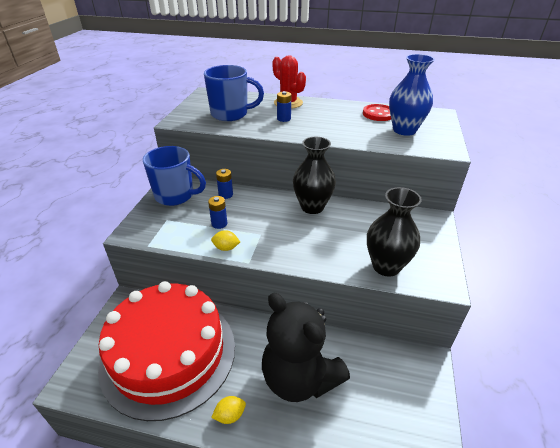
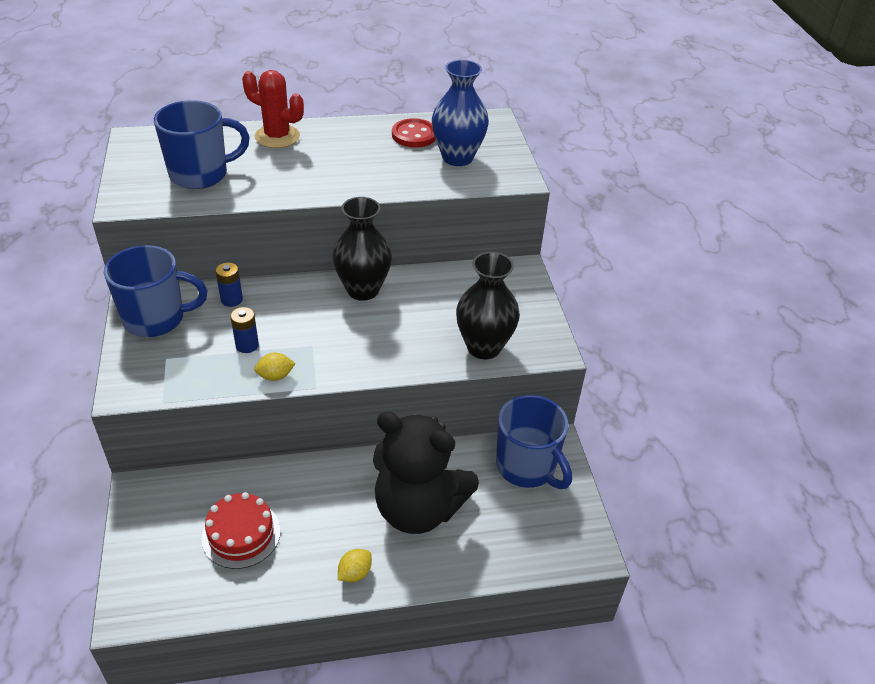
camera: 25 degrees left, 5 degrees up
red cake [98,281,235,421] -> red cake [202,492,281,569], size x0.43
blue battery [277,91,291,122] -> none
none -> blue mug [496,395,572,489]

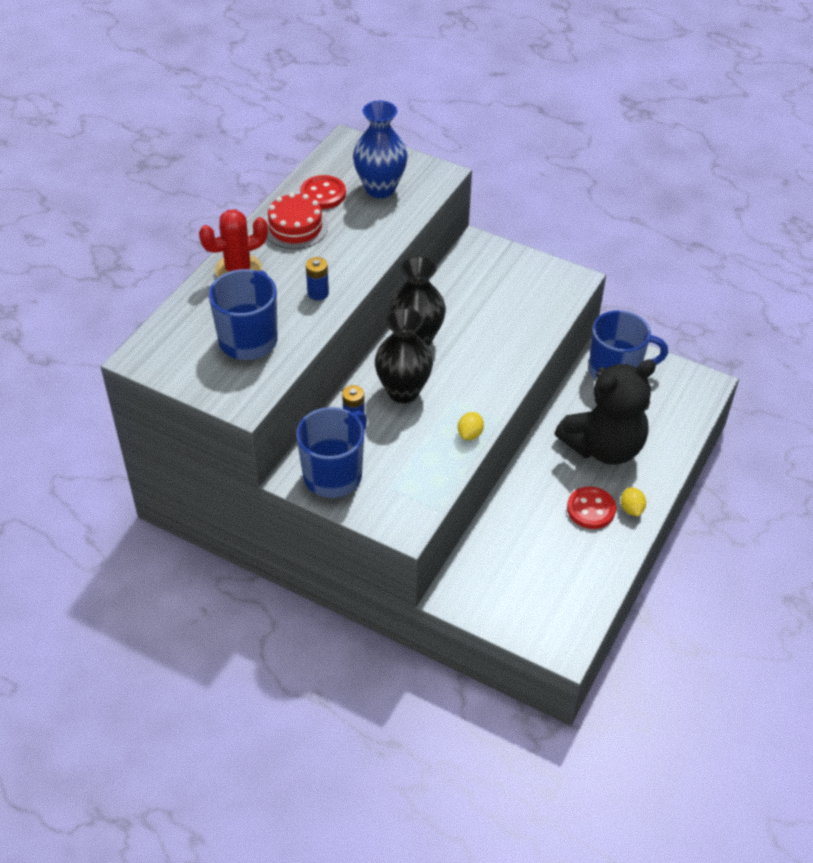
camera: 50 degrees left, 5 degrees up
red cake [202,492,281,569] -> red cake moved to [266,193,328,249]
blue battery [230,307,259,353] -> blue battery moved to [306,257,329,300]
black vase [456,252,520,359] -> black vase moved to [375,307,433,403]
none -> red button [567,487,616,529]

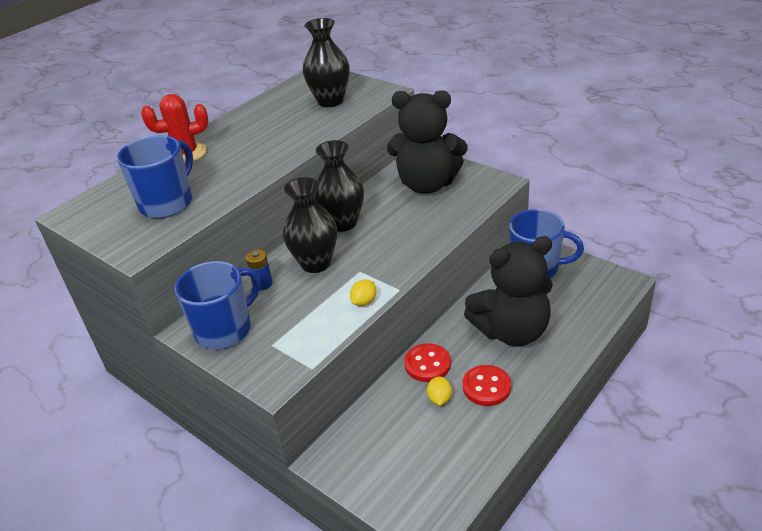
camera: 15 degrees right, 10 degrees down
red cake [266,193,328,249] -> none
red button [300,175,346,209] -> red button moved to [404,343,451,382]
blue battery [306,257,329,300] -> none
blue vase [353,101,408,198] -> black vase [303,18,350,107]
yellow lemon [621,487,646,517] -> yellow lemon moved to [427,376,452,405]
none -> black teddy bear [387,90,468,194]

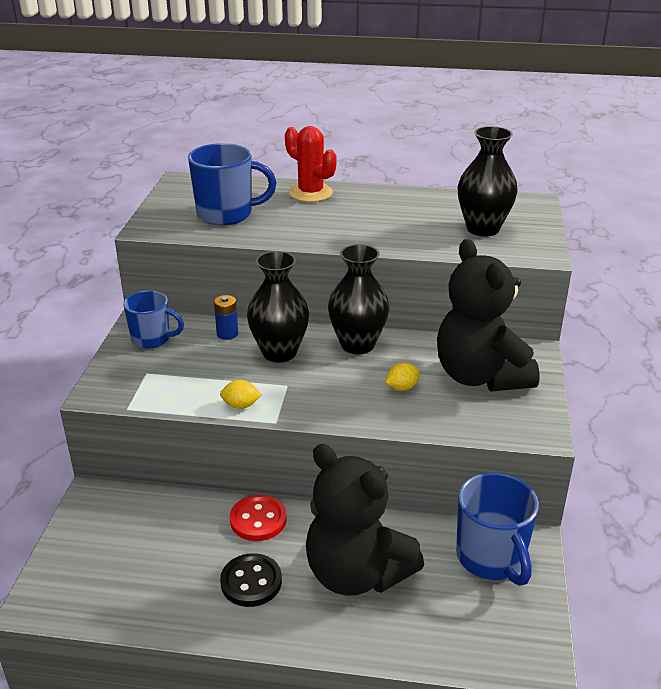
camera: 55 degrees right, 5 degrees down
blue mug [175,261,261,349] -> blue mug [123,290,184,349], size x0.66
yellow lemon [427,376,452,405] -> yellow lemon moved to [385,362,420,391]
red button [463,365,511,406] -> black button [220,553,282,607]

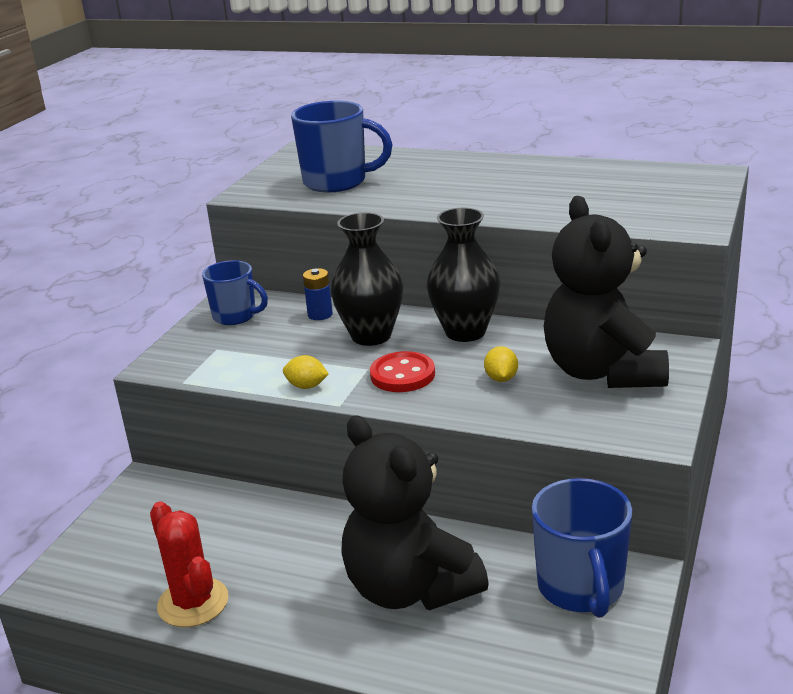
camera: 15 degrees right, 5 degrees down
black button [220,553,282,607] -> none
red button [230,495,286,541] -> red button moved to [370,351,435,392]
red cactus [285,126,337,202] -> red cactus moved to [150,501,228,627]
yellow lemon [385,362,420,391] -> yellow lemon turned 75 degrees counterclockwise [484,346,518,382]
black vase [458,126,518,236] -> none

